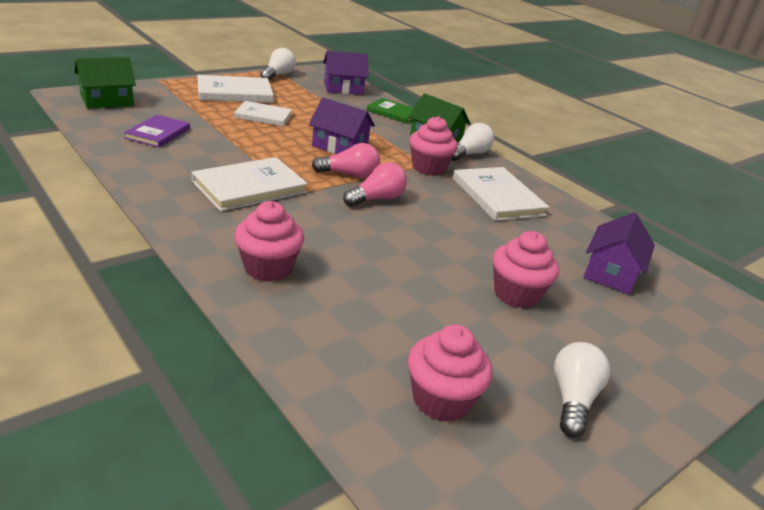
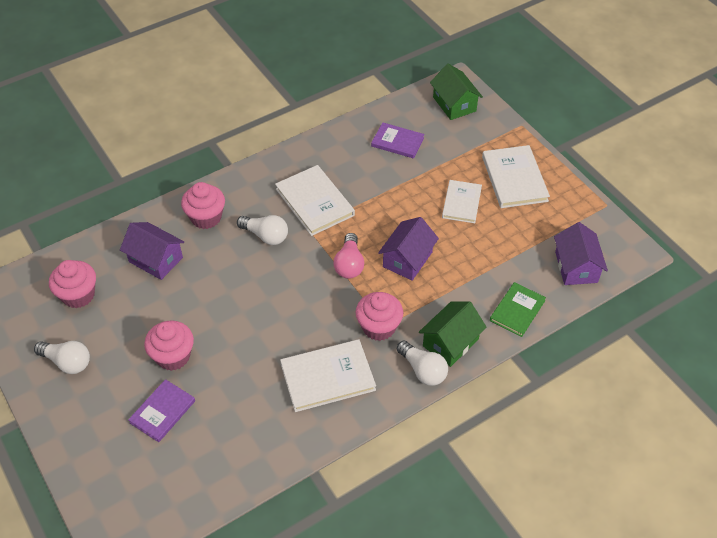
camera: 100 degrees right, 20 degrees up
white light bulb [260,48,296,81] -> white light bulb moved to [237,215,288,245]
pink light bulb [343,162,407,207] -> none
purple house [584,212,655,294] -> purple house moved to [120,222,184,280]
none -> purple book [128,379,195,442]

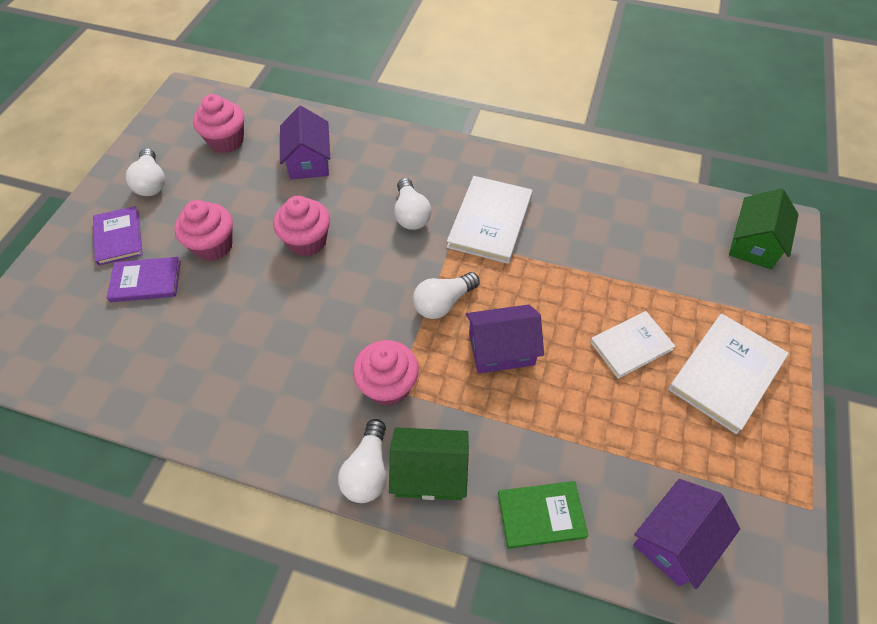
camera: 50 degrees right, 5 degrees up
pink cupcake [181,182,225,229] -> pink cupcake moved to [273,196,330,257]
white book [280,339,376,412] -> none
pink light bulb [334,233,364,279] -> white light bulb [413,272,480,319]
purple book [371,122,425,159] -> purple book moved to [93,206,143,266]

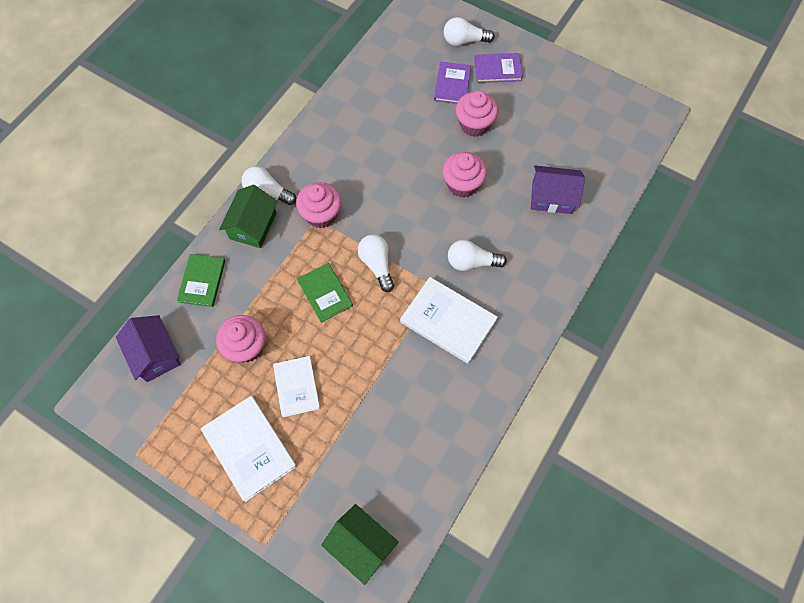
camera: 105 degrees right, 10 degrees up
white light bulb [126,148,165,196] -> white light bulb moved to [444,17,495,46]
pink cupcake [193,94,244,153] -> pink cupcake moved to [216,315,265,363]
purple house [466,304,544,374] -> green book [297,263,353,323]

